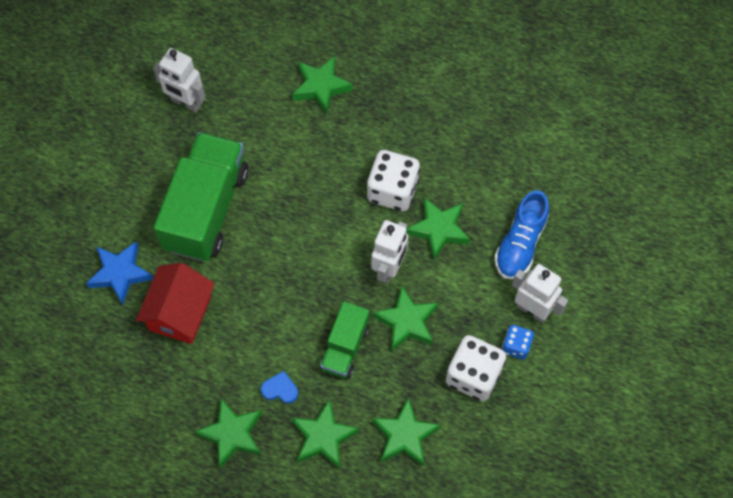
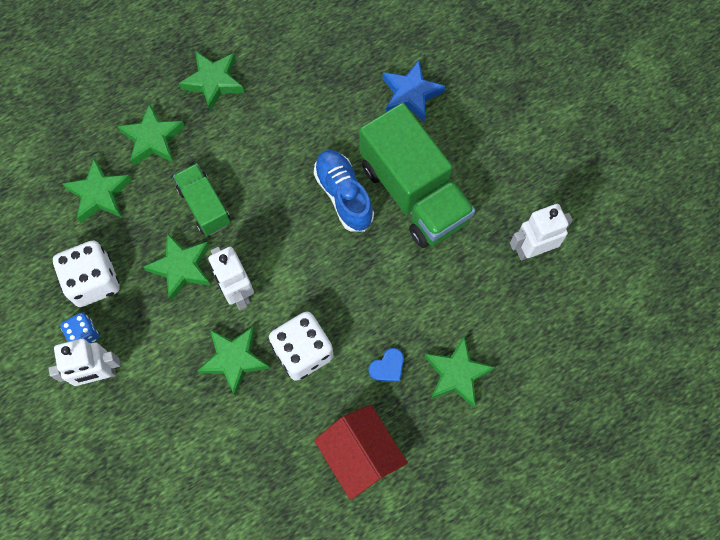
camera: 130 degrees right, 5 degrees up
red house [136,263,215,344] -> red house moved to [314,405,408,500]
blue heart [261,371,298,404] -> blue heart moved to [369,348,404,382]
blue shoe [495,190,549,279] -> blue shoe moved to [314,150,374,232]

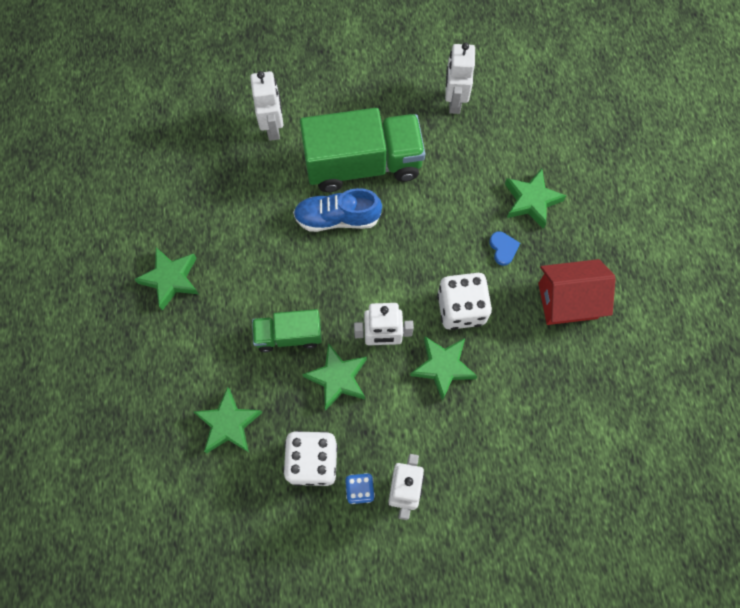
camera: 65 degrees left, 0 degrees up
green star [117,103,185,166] -> none
blue star [383,60,445,122] -> white robot [250,71,283,141]

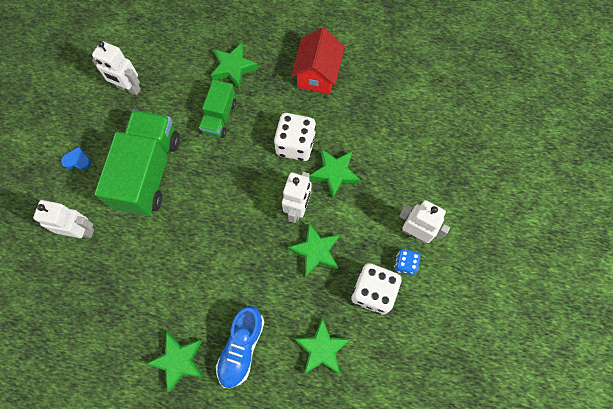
camera: 70 degrees left, 0 degrees up
green truck [252,309,322,352] -> green truck moved to [199,80,236,138]
blue shoe [293,188,382,232] -> blue shoe moved to [216,306,264,388]
blue heart [489,231,520,266] -> blue heart moved to [61,147,91,170]

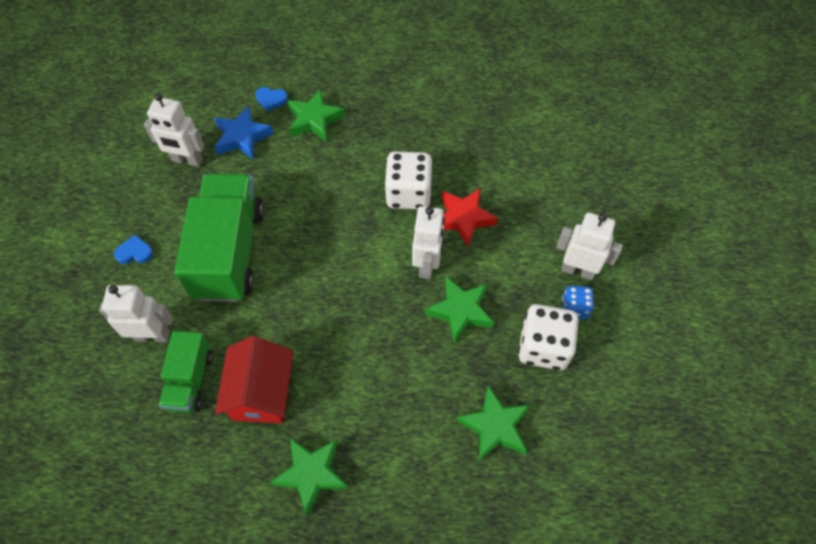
camera: 10 degrees left, 10 degrees down
green truck [199,80,236,138] -> green truck moved to [159,331,212,413]
blue shoe [216,306,264,388] -> none
red house [291,28,345,94] -> red house moved to [215,336,293,423]
green star [309,149,360,198] -> red star [441,188,498,247]
none -> blue star [214,106,274,159]
none -> blue heart [255,87,288,112]

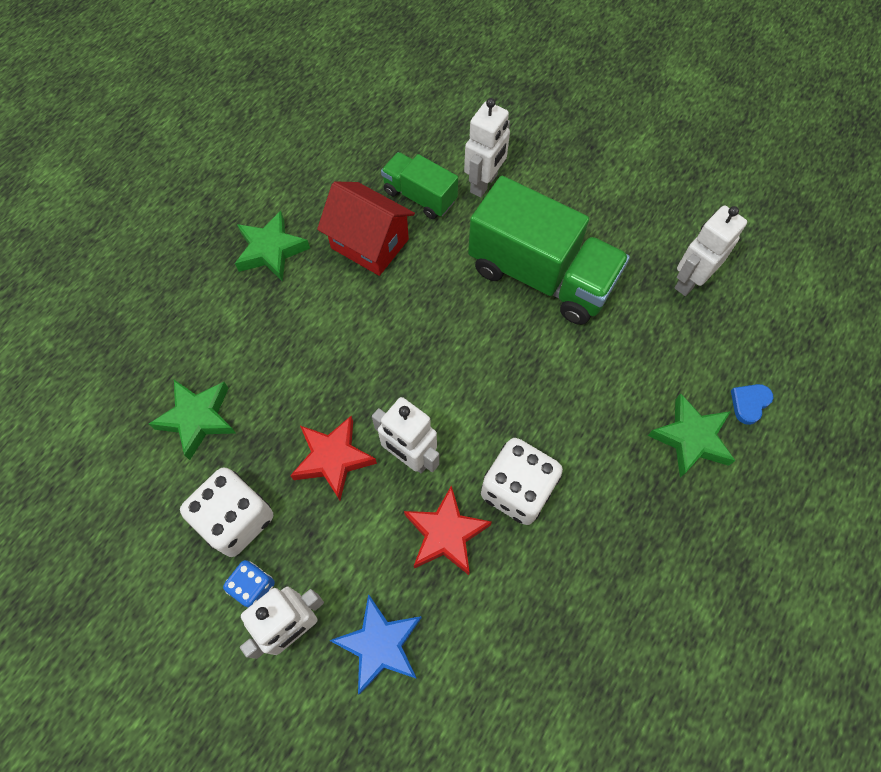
camera: 120 degrees right, 5 degrees up
blue heart [114,235,153,264] -> none
blue star [214,106,274,159] -> blue star moved to [329,594,422,694]
green star [425,276,494,344] -> red star [290,416,377,500]

